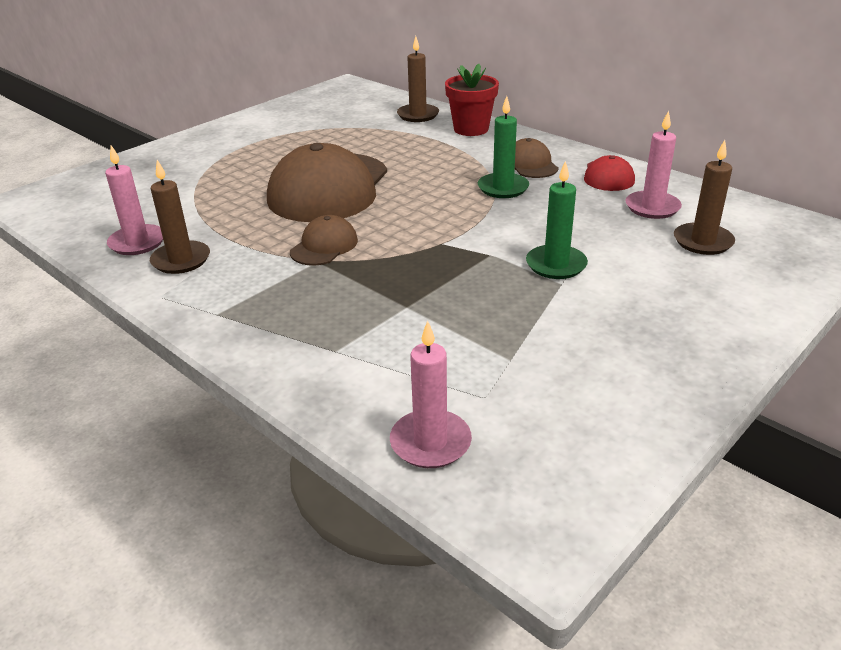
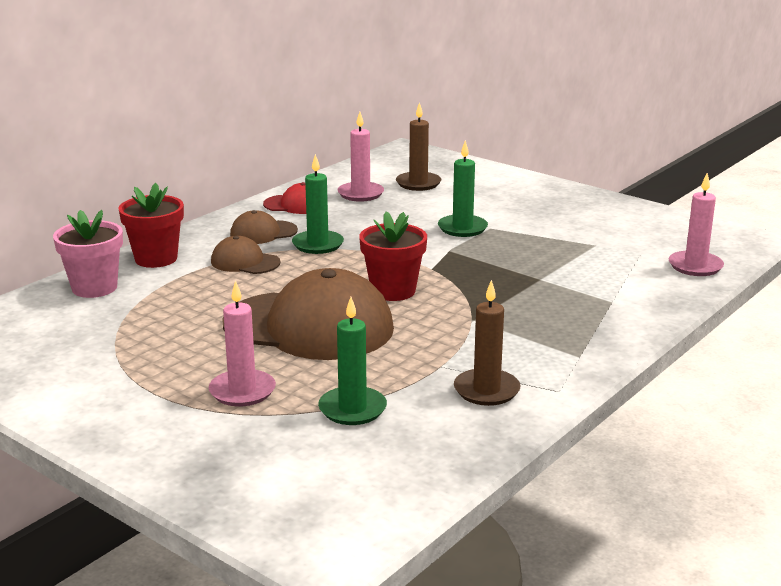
camera: 95 degrees left, 10 degrees down
pink candle [105,145,163,255] -> pink candle moved to [208,280,276,406]
brown cap [290,215,358,266] -> brown cap moved to [211,236,281,274]
brown candle [397,36,439,122] -> pink flower pot [53,210,123,298]
none -> green candle [318,297,387,425]
none -> red flower pot [359,211,427,301]

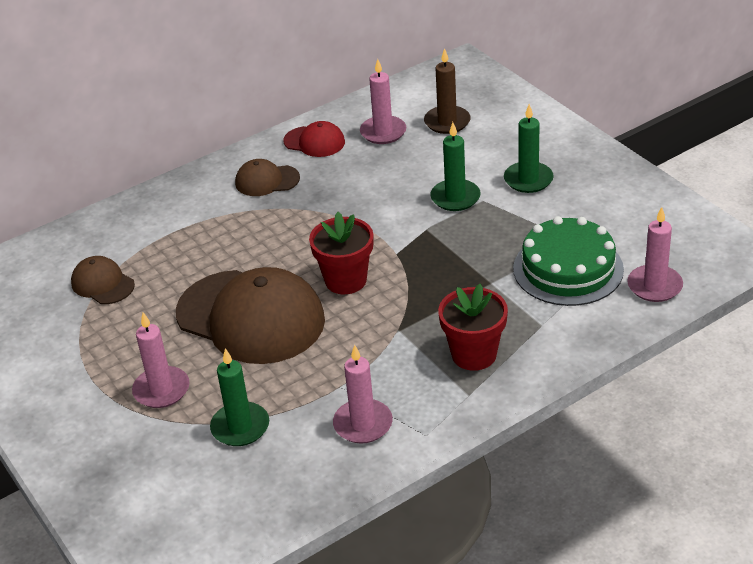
camera: 20 degrees right, 15 degrees up
pink flower pot [53,210,123,298] -> none
red flower pot [118,183,184,268] -> red flower pot moved to [438,284,508,371]
brown cap [211,236,281,274] -> brown cap moved to [71,256,135,304]
green candle [292,154,344,254] -> green candle moved to [504,104,554,193]
brown candle [454,280,520,406] -> pink candle [333,345,393,444]
none -> green cake [513,216,624,306]

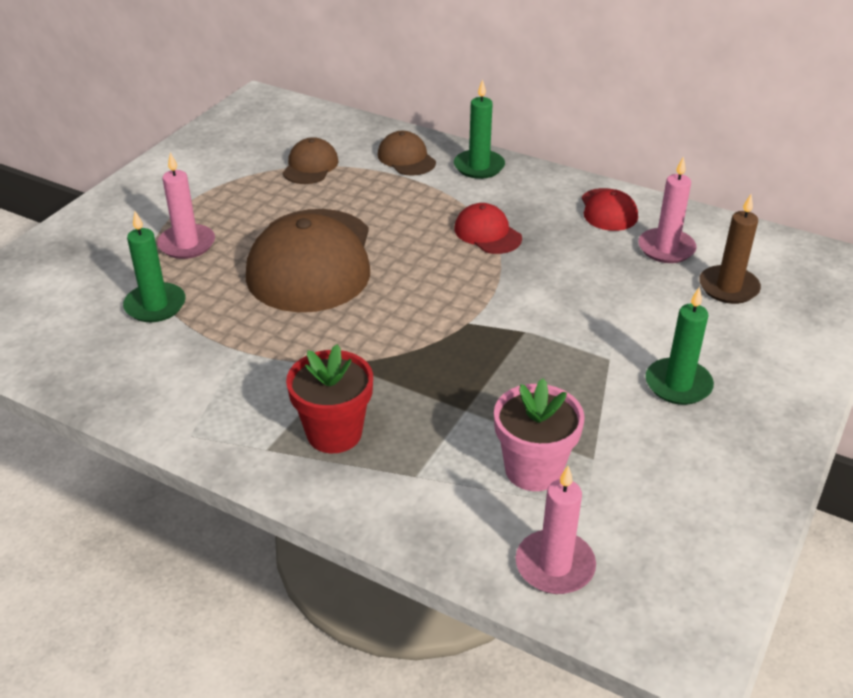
camera: 60 degrees right, 0 degrees up
brown cap [235,159,300,196] -> brown cap moved to [378,131,436,176]
red flower pot [309,212,373,294] -> none
pink candle [333,345,393,444] -> none
green candle [431,122,481,211] -> green candle moved to [454,79,505,179]
green cake [513,216,624,306] -> pink flower pot [494,378,585,491]
none -> red cap [454,203,522,254]

